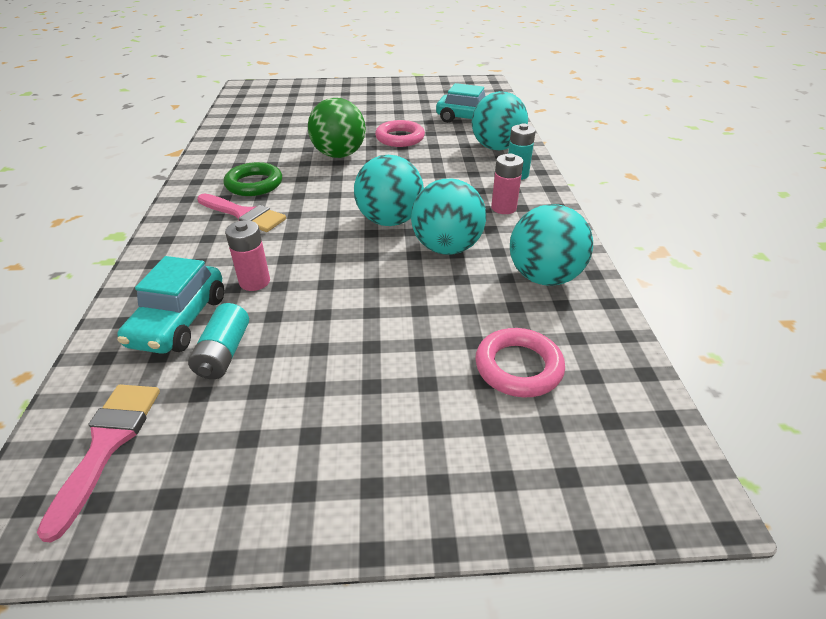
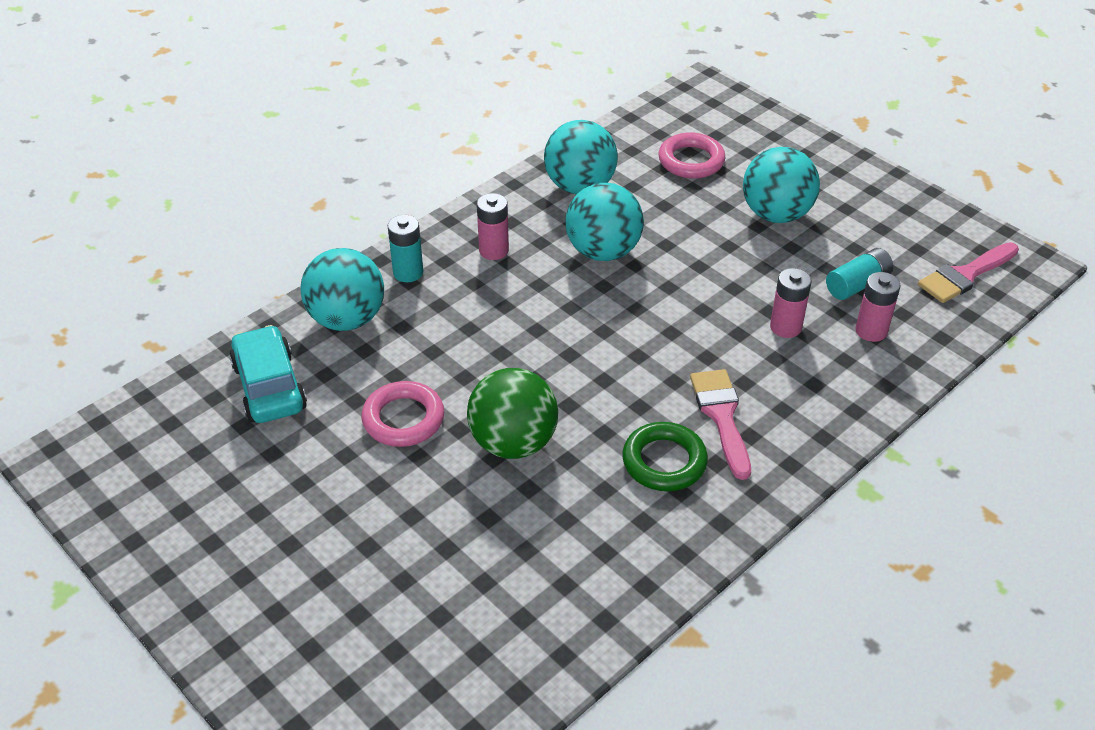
camera: 130 degrees left, 5 degrees up
turquoise car [117,256,224,354] -> pink battery [855,272,900,342]
turquoise ball [354,155,424,226] -> turquoise ball moved to [743,147,820,223]

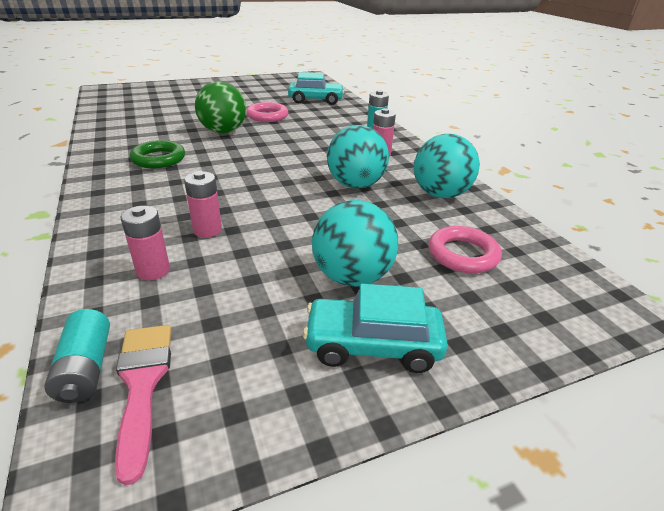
camera: 110 degrees right, 10 degrees down
turquoise ball [300,248,384,331] -> none
pink brush [690,369,751,480] -> none
turquoise battery [826,248,893,300] -> turquoise battery moved to [44,309,110,403]
none -> turquoise car [303,284,448,373]

